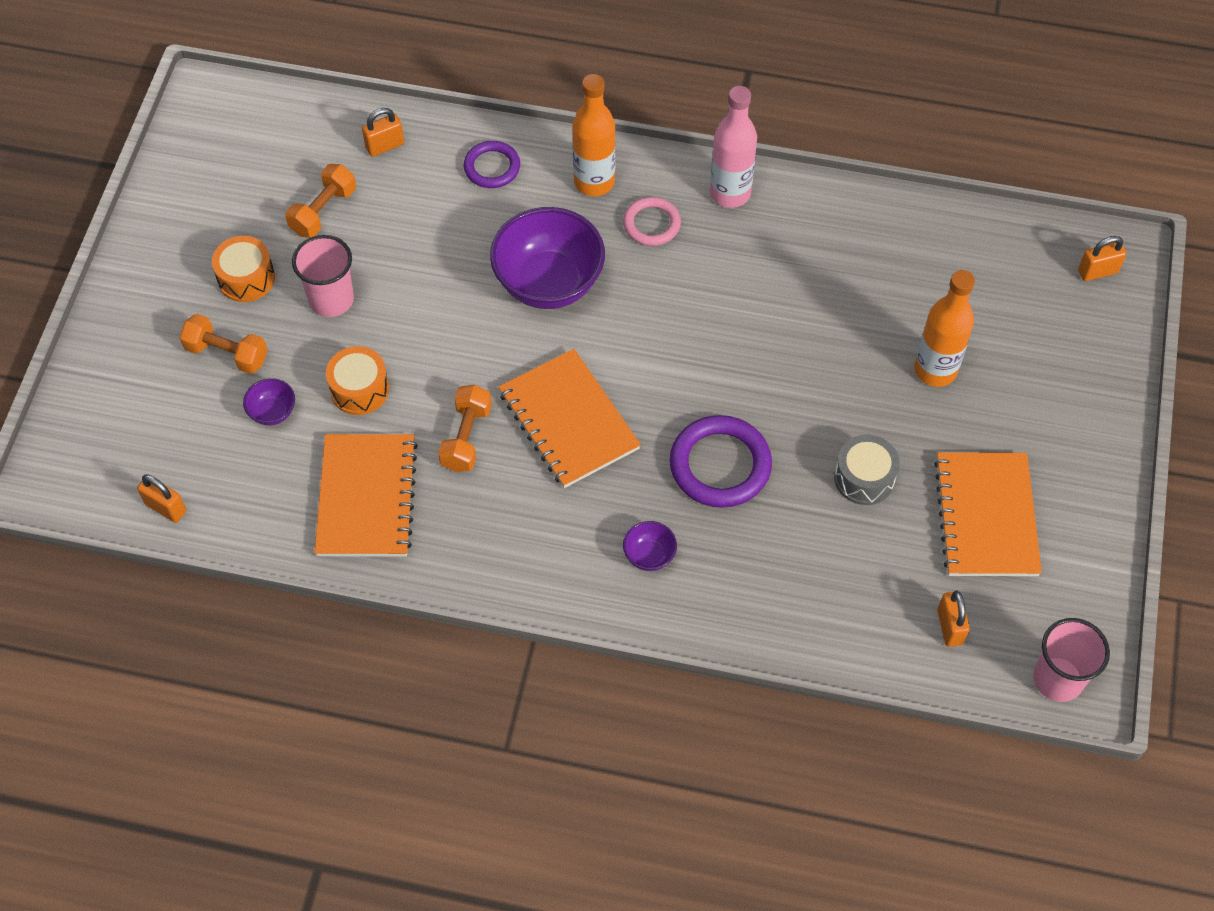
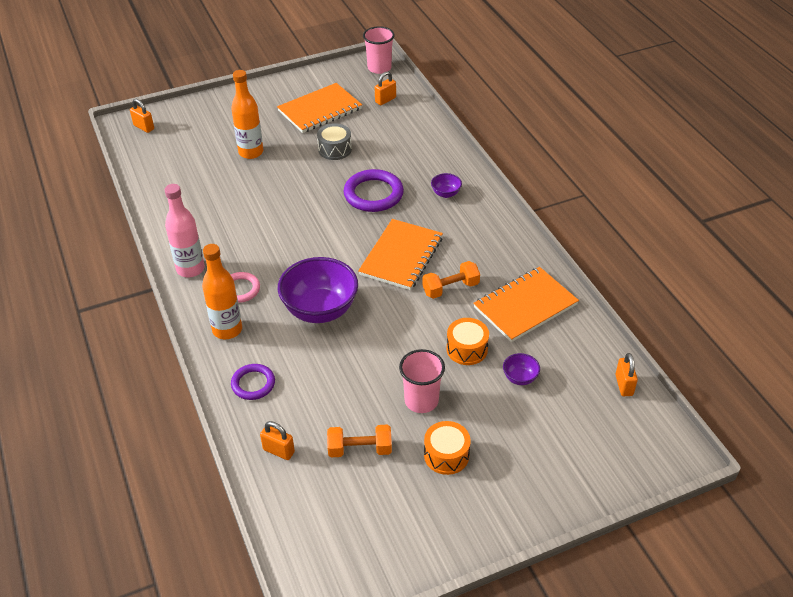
camera: 125 degrees left, 15 degrees down
orange dumbbell [179,314,268,374] -> none

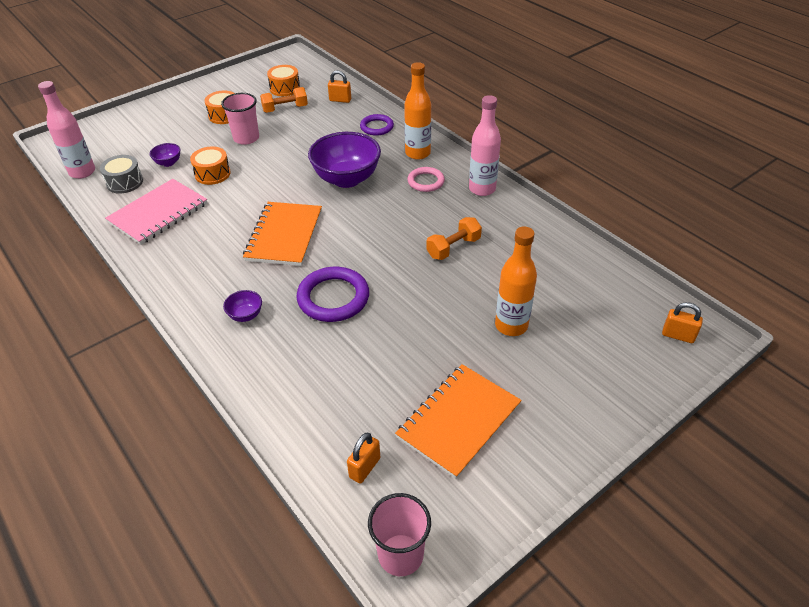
camera: 165 degrees right, 0 degrees up
grey drum [317,123,352,160] -> grey drum moved to [100,155,143,193]
orange dumbbell [422,261,480,299] -> orange dumbbell moved to [426,217,482,260]
orange notebook [473,267,579,342] -> pink notebook [105,179,208,245]
orange padlock [615,353,638,396] -> pink bottle [38,81,95,179]
none -> orange drum [267,65,300,96]

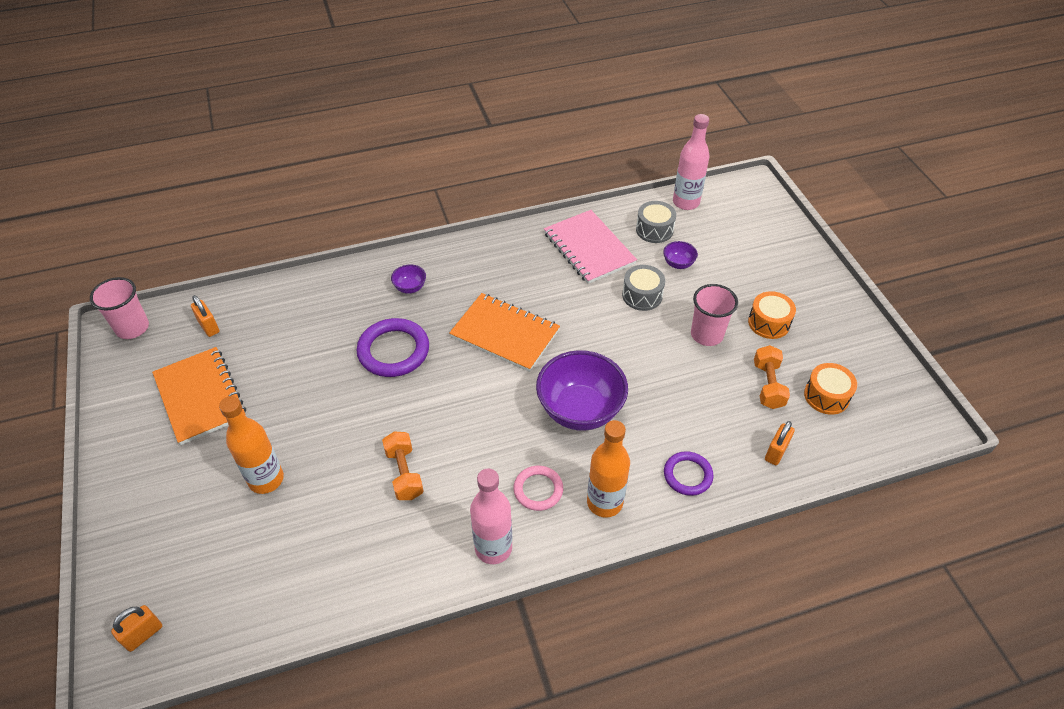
camera: 110 degrees right, 5 degrees up
orange drum [190,147,231,185] -> grey drum [622,265,665,311]

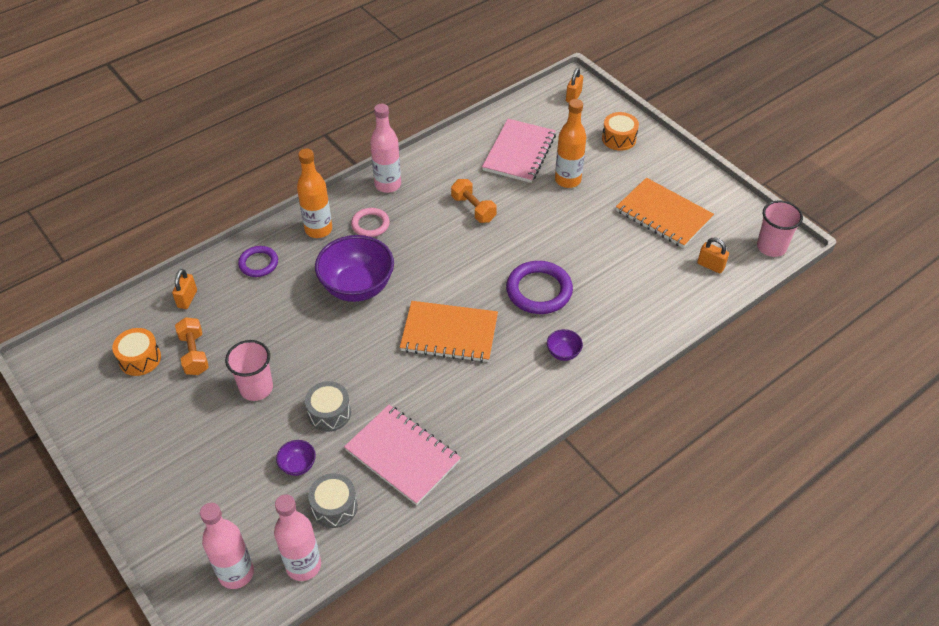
camera: 160 degrees right, 0 degrees up
orange drum [748,291,796,339] -> orange drum moved to [602,112,639,151]
none -> pink bottle [200,503,254,589]
none -> pink notebook [482,119,556,183]

